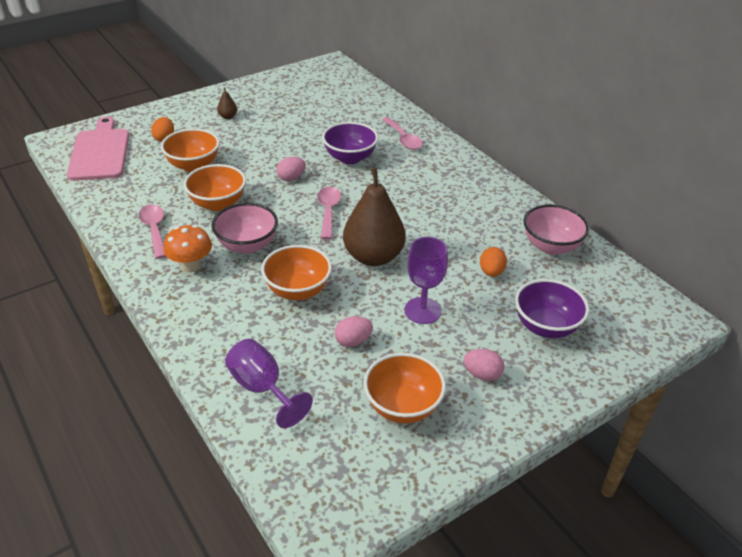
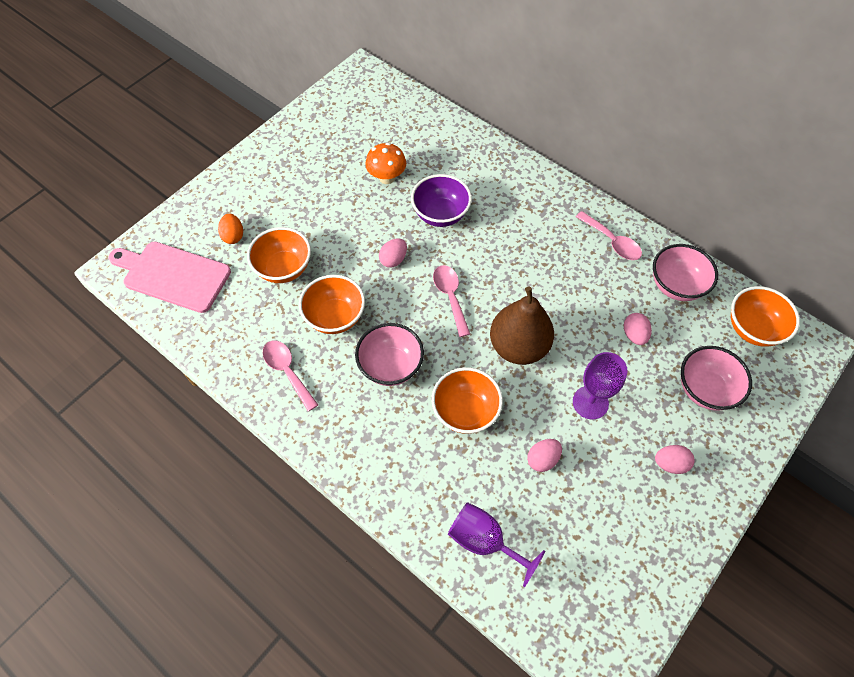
camera: 15 degrees left, 20 degrees up
pink cutting board [67,117,129,181] -> pink cutting board turned 45 degrees counterclockwise [109,242,231,313]
orange mushroom [163,225,212,272] -> orange mushroom moved to [365,143,406,184]
brown pear [217,87,237,119] -> none
orange bowl [363,353,446,423] -> orange bowl moved to [731,286,800,347]
pink spoon [382,117,423,150] -> pink spoon moved to [576,211,642,260]
orange egg [480,247,507,277] -> pink egg [624,313,652,345]
purple bowl [515,279,589,338] -> pink bowl [681,346,752,411]

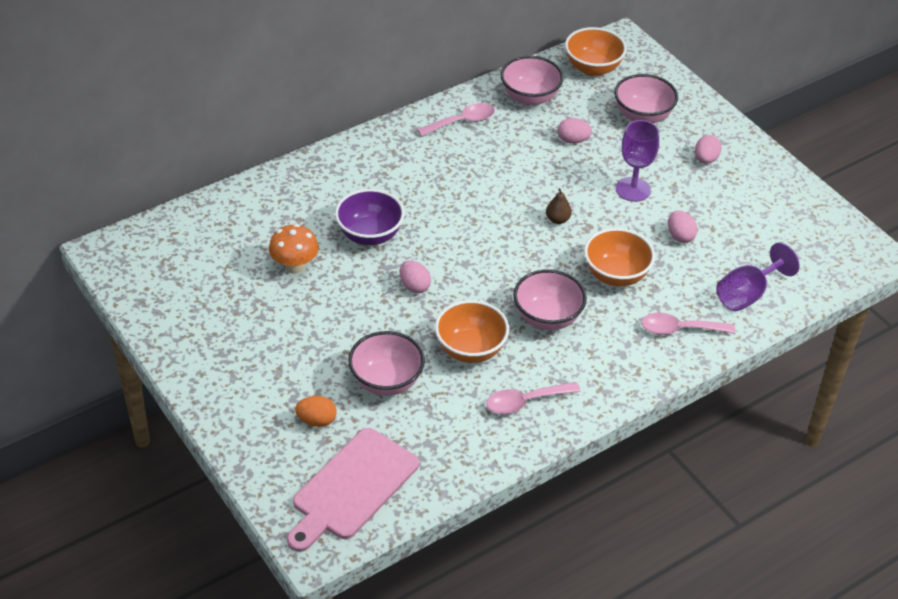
camera: 75 degrees left, 15 degrees down
orange bowl [247,227,311,283] -> pink bowl [348,331,425,396]
pink spoon [433,265,470,337] -> pink spoon moved to [641,313,735,335]
brown pear [490,287,554,365] -> brown pear [546,188,572,224], size x0.40

